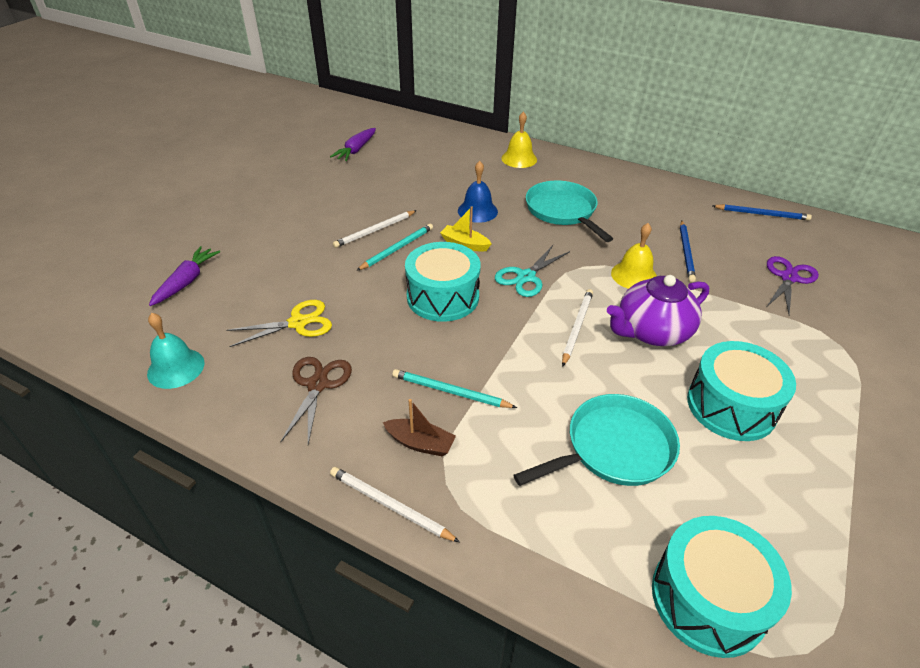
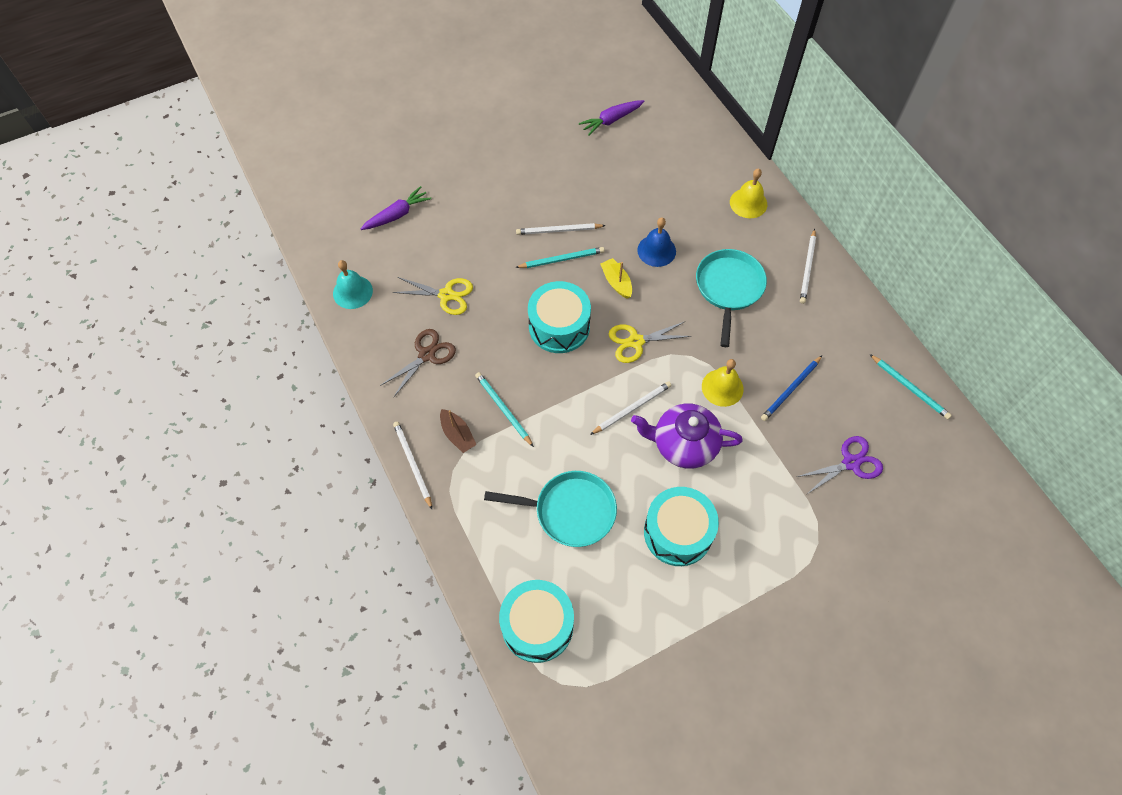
camera: 35 degrees right, 20 degrees up
turquoise scissors [495,245,570,297] -> yellow scissors [609,321,692,363]
blue pencil [713,204,812,221] -> turquoise pencil [870,354,952,419]
none -> white pencil [800,229,816,304]

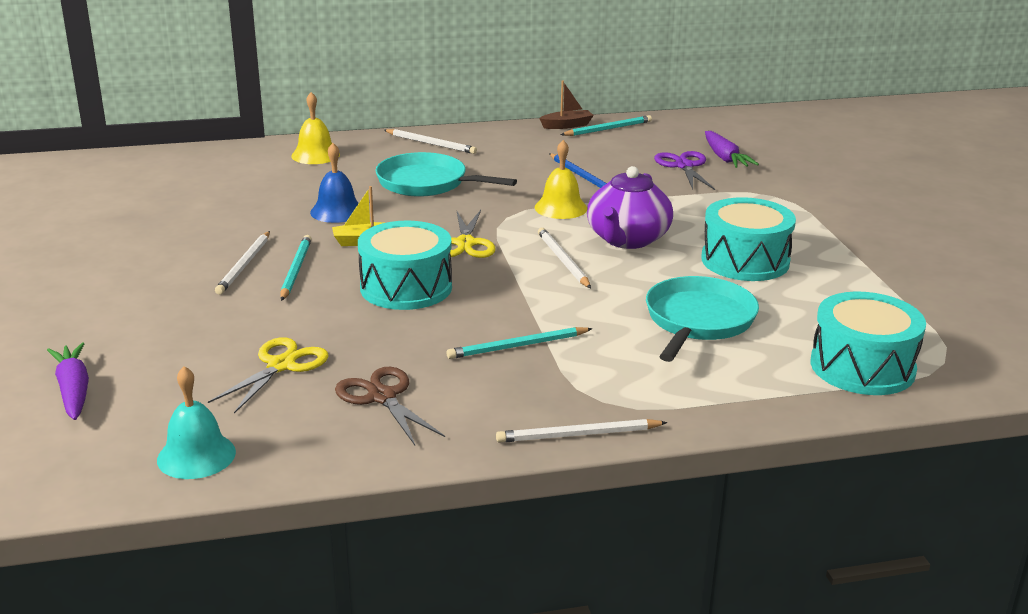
camera: 75 degrees left, 35 degrees down
brown boat [440,409,476,453] -> brown boat moved to [539,81,594,129]
purple carrot [579,100,644,136] -> purple carrot moved to [705,131,759,168]

